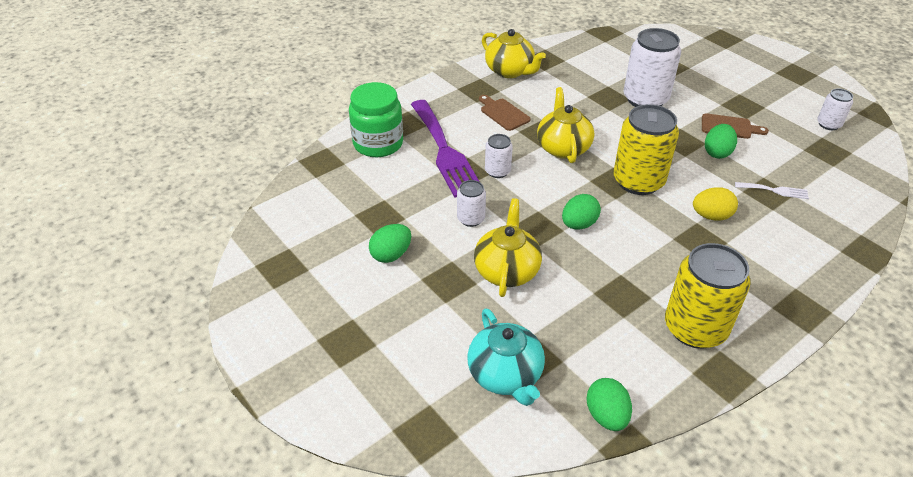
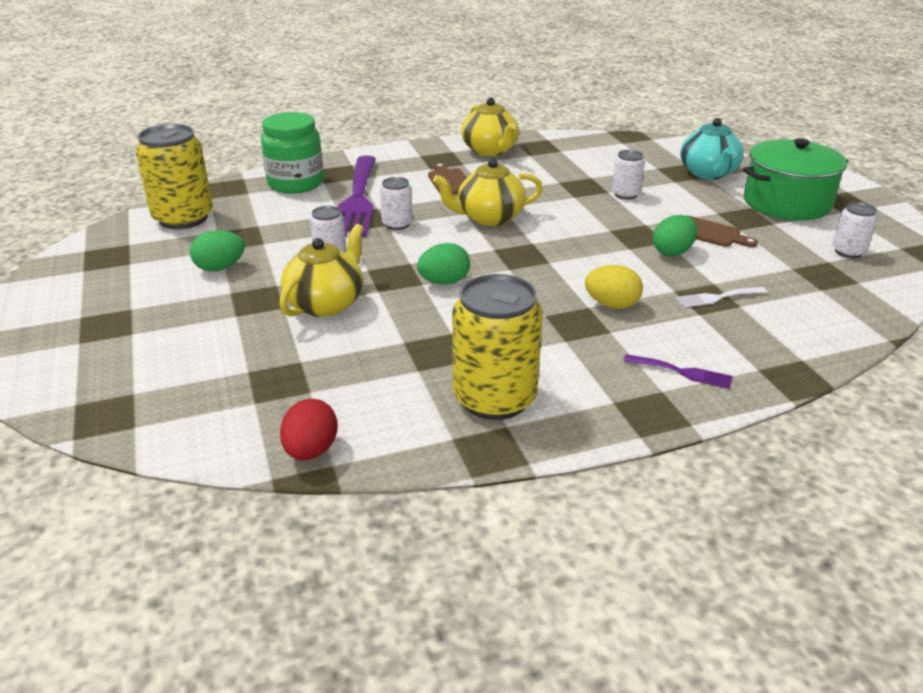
camera: 20 degrees right, 10 degrees down
turquoise teapot [467,308,545,406] -> turquoise teapot moved to [680,118,744,180]
yellow teapot [537,87,594,163] -> yellow teapot turned 120 degrees counterclockwise [433,158,543,226]
green egg [586,378,632,431] -> red egg [280,399,338,460]
yellow can [613,104,679,195] -> yellow can moved to [136,124,213,229]
white can [623,28,681,107] -> white can [612,150,645,199], size x0.51
white fork [735,182,809,199] -> white fork turned 135 degrees clockwise [676,287,767,308]
none -> purple fork [624,354,733,389]
none -> green pot [743,138,848,221]

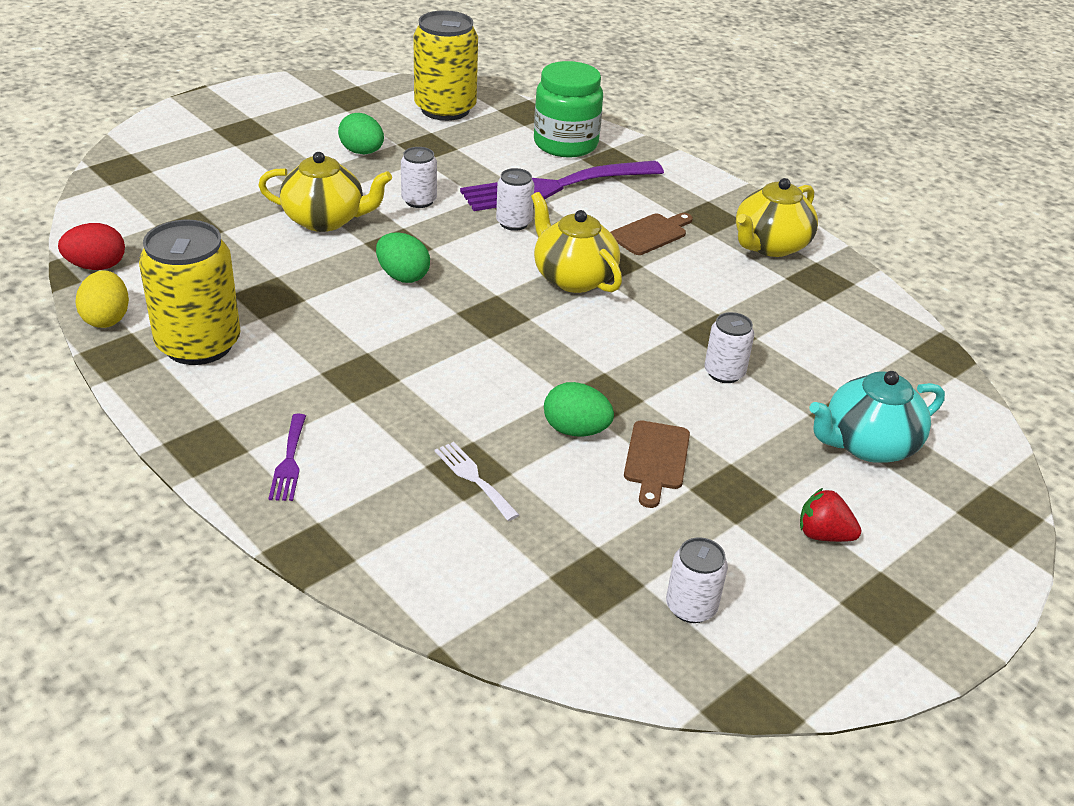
camera: 65 degrees right, 5 degrees up
yellow egg [585,265,643,309] -> yellow egg moved to [75,270,129,328]
green pot [743,138,848,221] -> red strawberry [800,488,861,542]

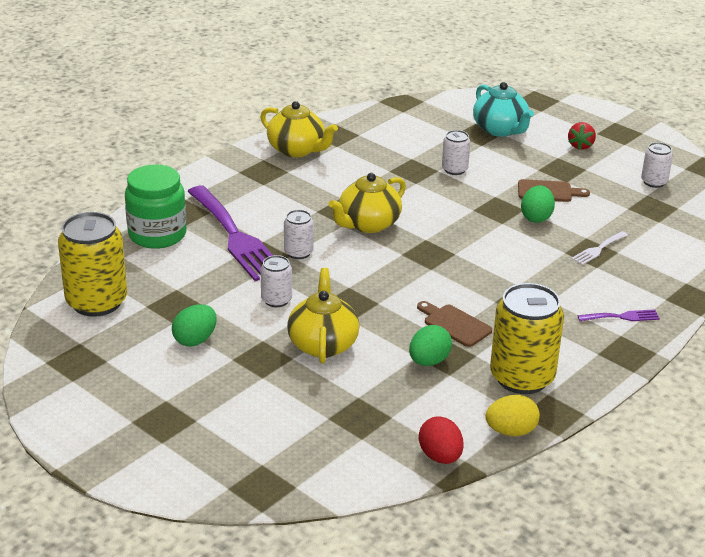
camera: 95 degrees left, 5 degrees down
green egg [376,233,430,283] -> green egg moved to [409,325,452,366]
brown cutting board [610,213,693,255] -> brown cutting board moved to [417,301,492,347]

